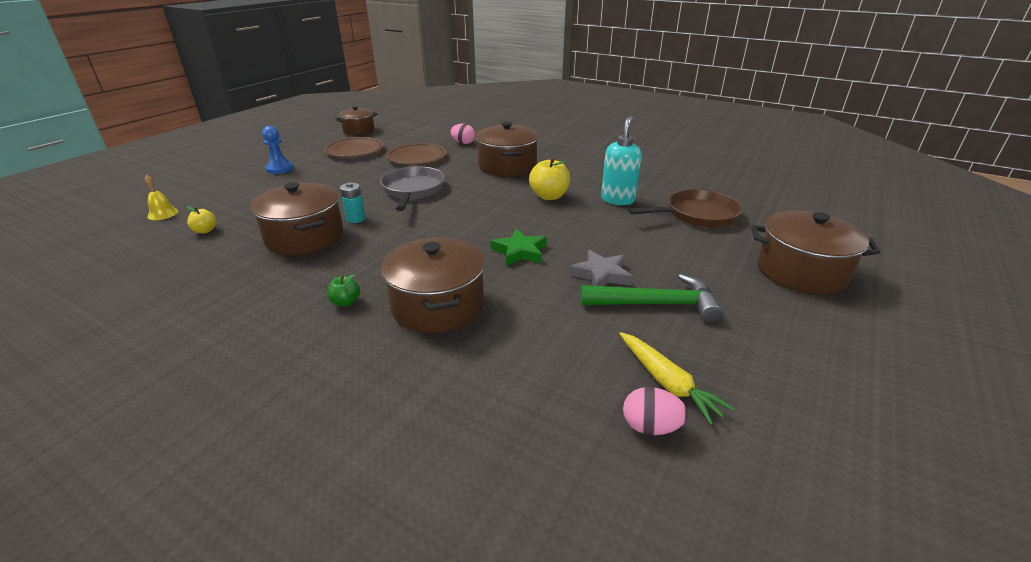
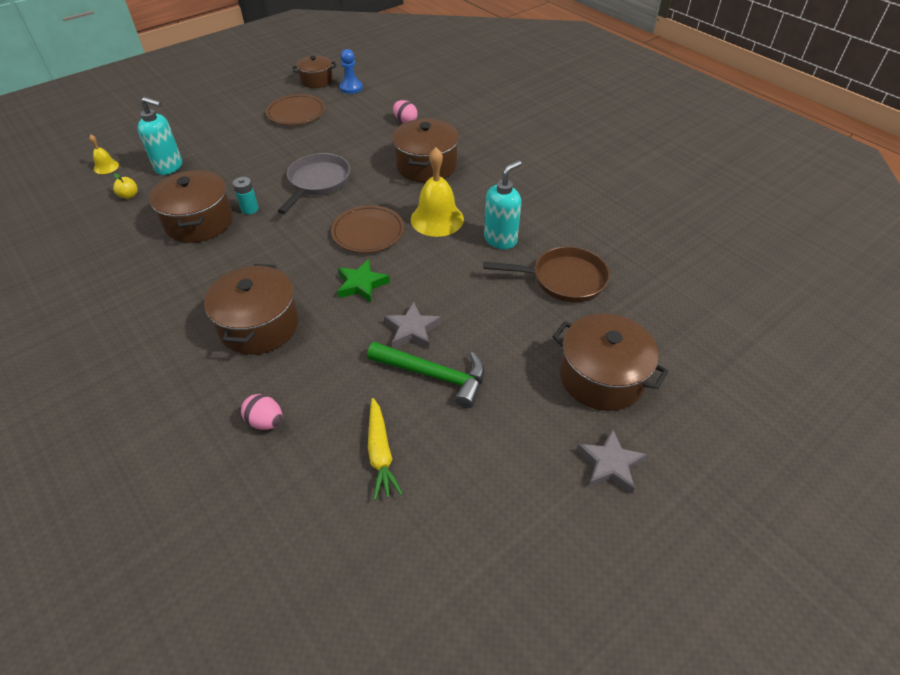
camera: 20 degrees right, 15 degrees up
blue pawn [262,126,293,174] -> blue pawn moved to [340,49,363,94]
green apple [327,274,360,307] -> none
brown plate [386,143,447,165] -> brown plate moved to [331,205,404,253]
yellow apple [529,157,570,200] -> yellow bell [411,147,464,237]
pink egg [623,387,688,435] -> pink egg moved to [241,394,282,430]
none -> turquoise soap dispenser [138,97,182,175]
none -> grey star [577,429,647,494]

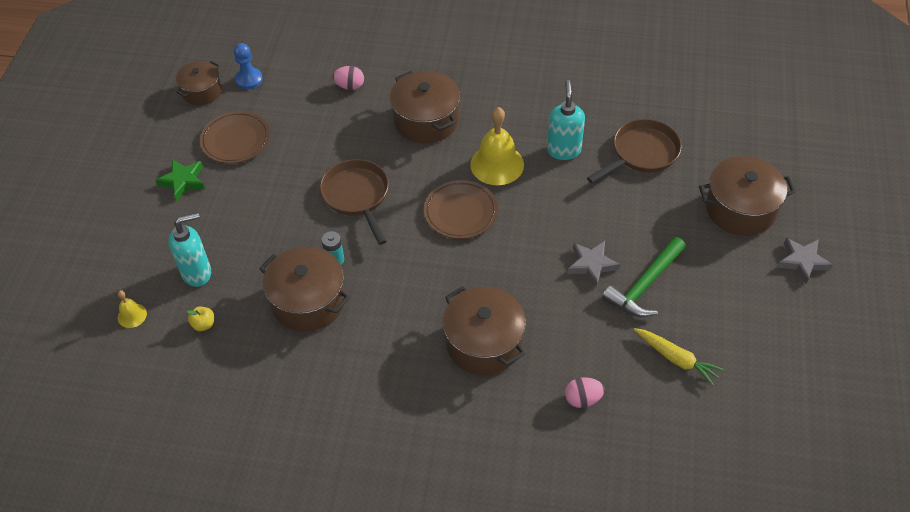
camera: 40 degrees left, 5 degrees up
grey pan [278,153,350,214] -> brown pan [320,159,389,245]
green star [338,259,390,303] -> green star moved to [156,159,205,201]
green hammer [367,342,485,409] -> green hammer turned 150 degrees clockwise [602,237,686,317]

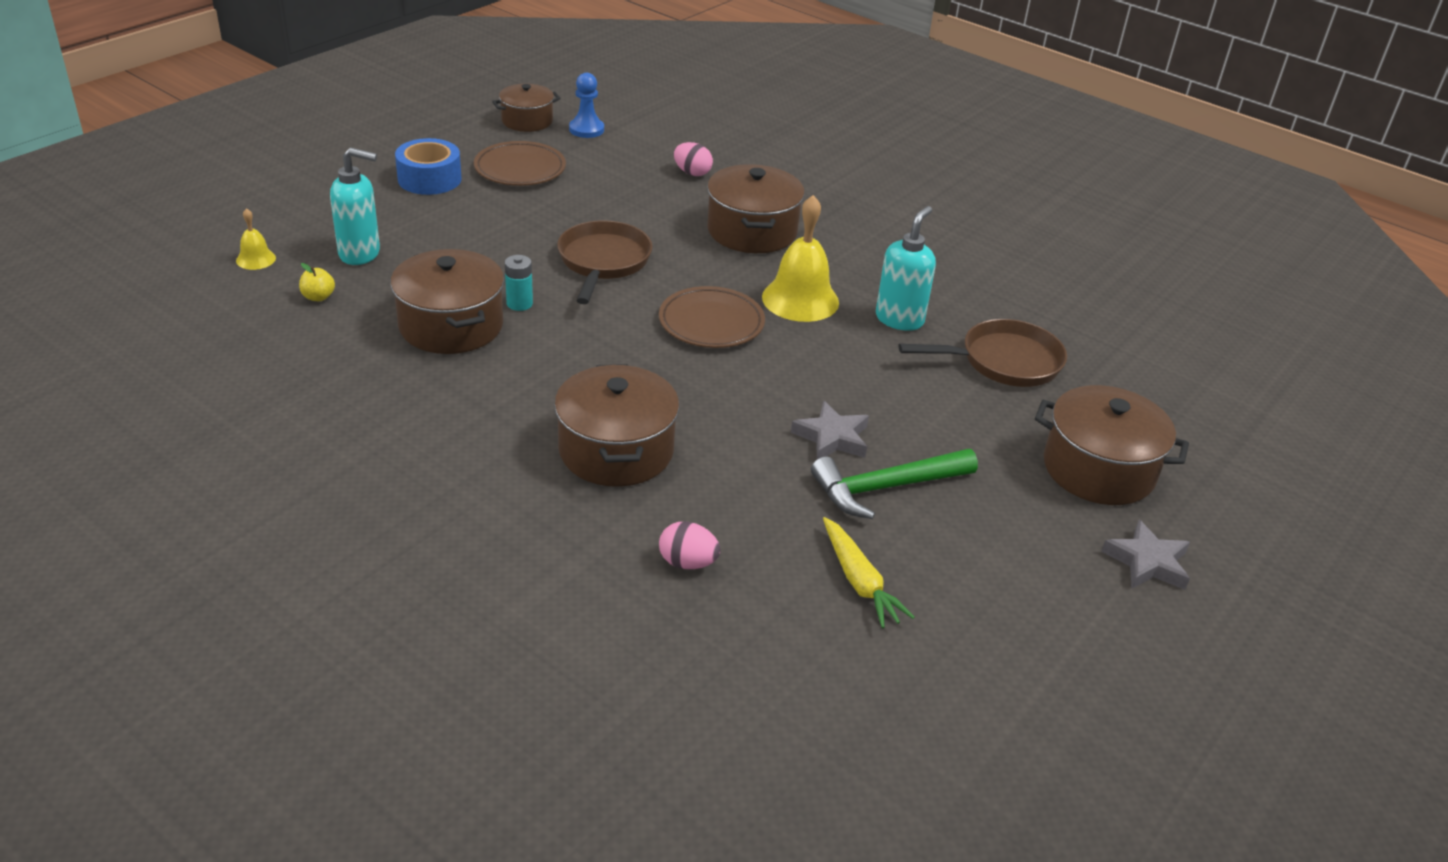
camera: 25 degrees right, 15 degrees down
green star [156,159,205,201] -> blue tape [395,138,461,195]

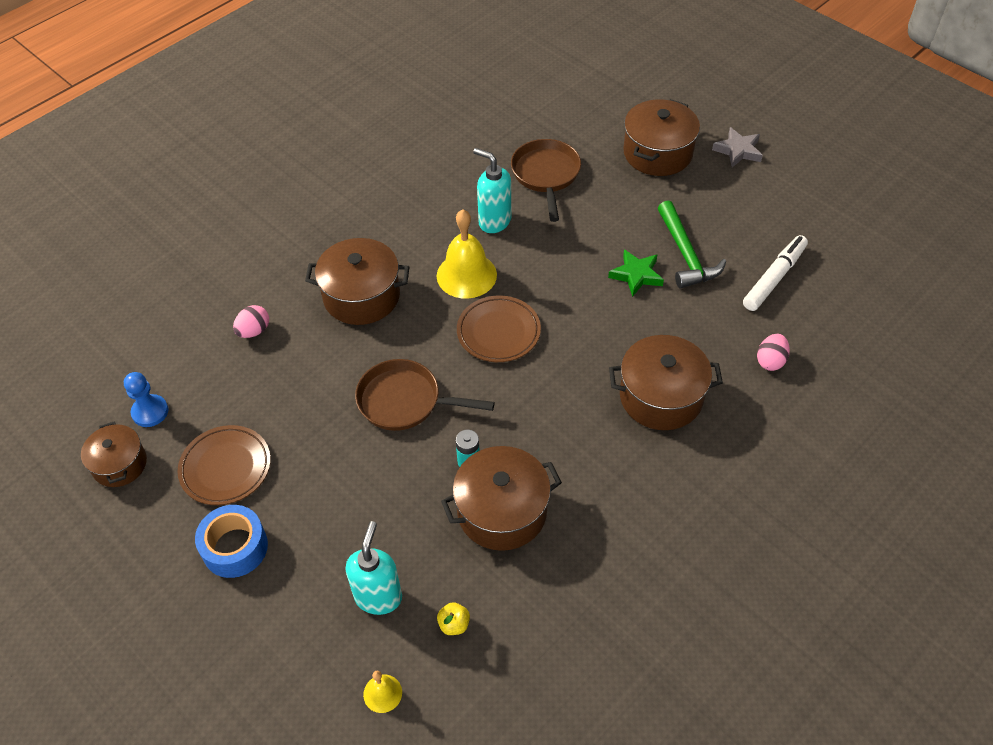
camera: 80 degrees left, 15 degrees up
grey star [791,401,869,459] -> green star [608,250,664,297]
yellow carrot [823,517,915,628] -> white marker [743,235,808,311]

